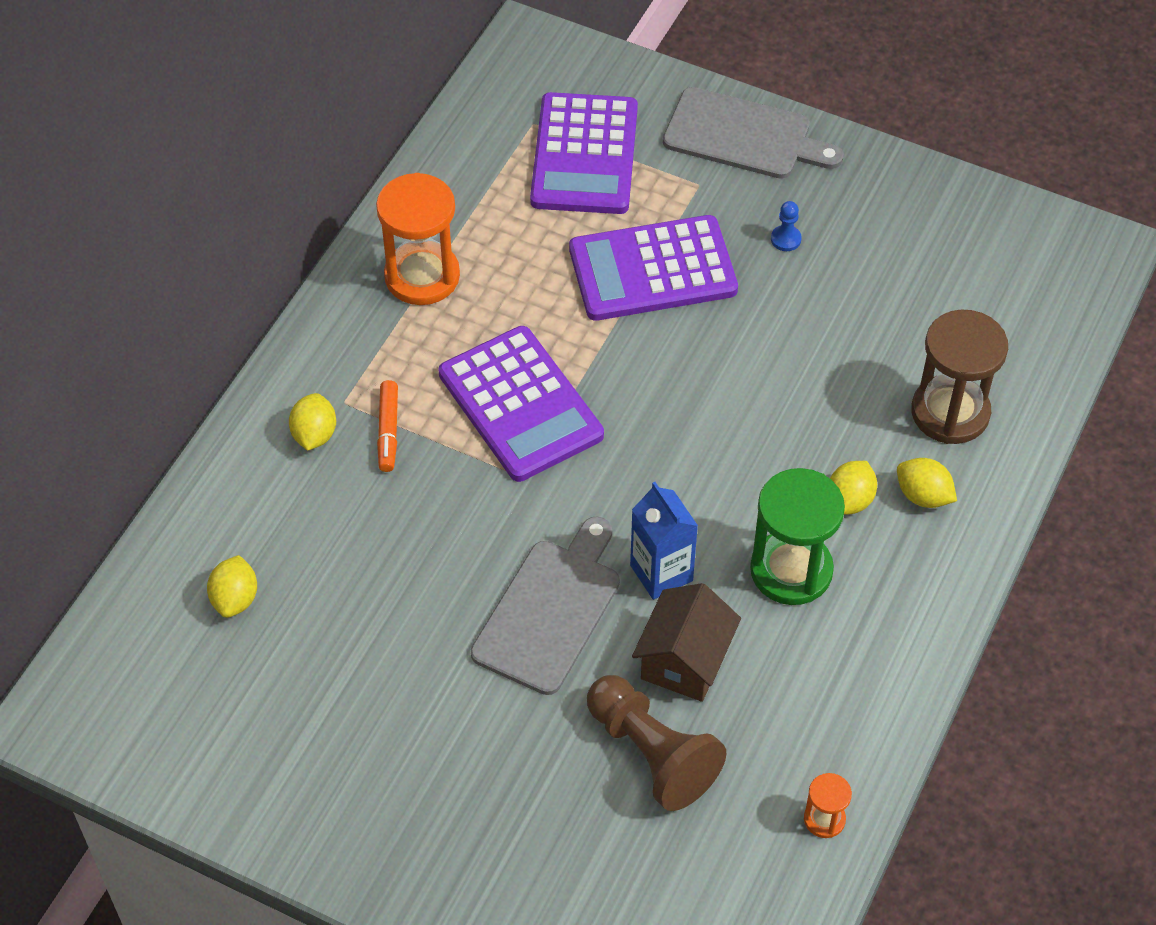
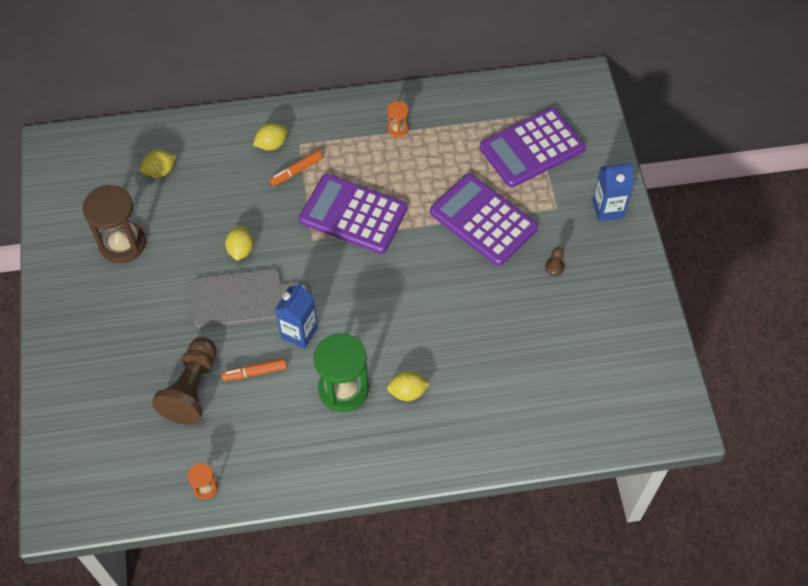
camera: 55 degrees right, 5 degrees up
orange hourglass [376,173,460,305] -> orange hourglass [387,101,409,137], size x0.47
purple calculator [438,326,604,482] -> purple calculator turned 90 degrees clockwise [299,174,408,254]
brown house [632,583,741,702] -> orange marker [221,358,287,381]
grey cutting board [663,87,844,179] -> blue carton [592,163,634,222]
blue pawn [771,201,802,251] -> brown pawn [545,247,565,276]
yellow lemon [897,458,957,508] -> yellow lemon moved to [225,226,254,261]
brown hourglass [911,310,1008,444] -> brown hourglass moved to [82,185,146,263]

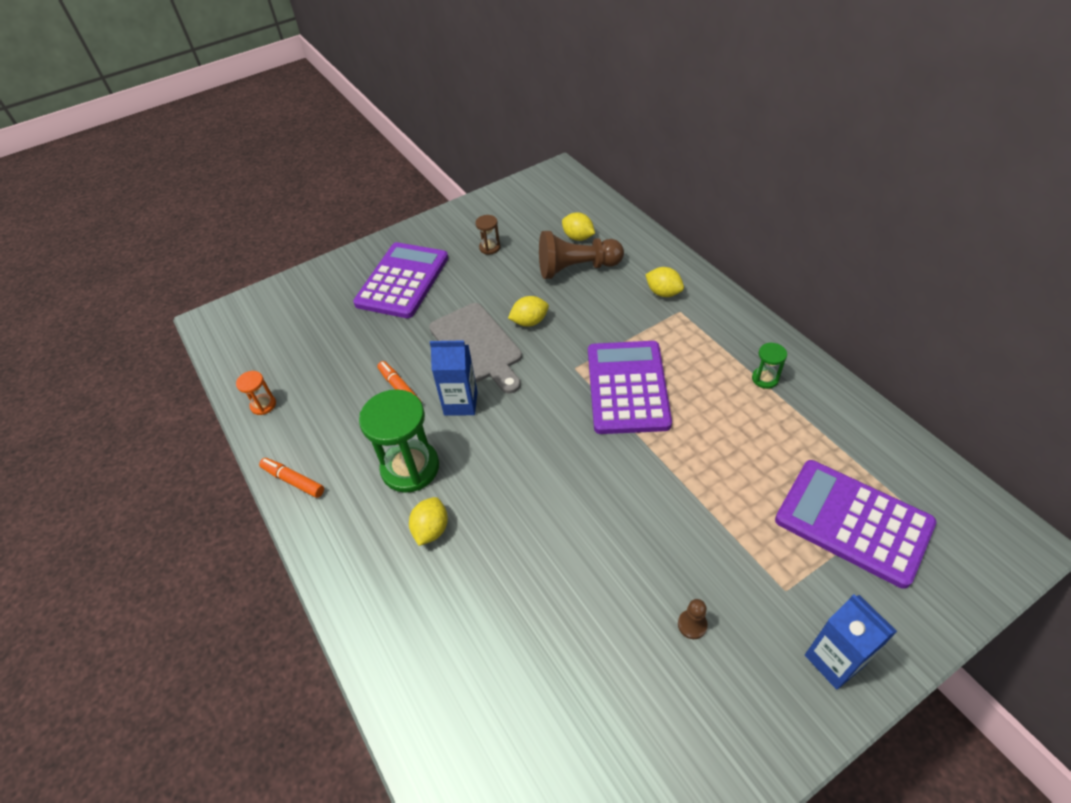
camera: 70 degrees right, 10 degrees down
brown hourglass [82,185,146,263] -> brown hourglass [475,215,501,255], size x0.47
brown pawn [152,337,217,425] -> brown pawn moved to [539,231,624,279]
orange marker [269,150,322,186] -> orange marker moved to [259,458,324,498]
orange hourglass [387,101,409,137] -> green hourglass [752,342,787,389]
yellow lemon [387,371,430,401] -> yellow lemon turned 45 degrees clockwise [409,497,448,546]
purple calculator [430,174,538,266] -> purple calculator moved to [353,242,448,318]

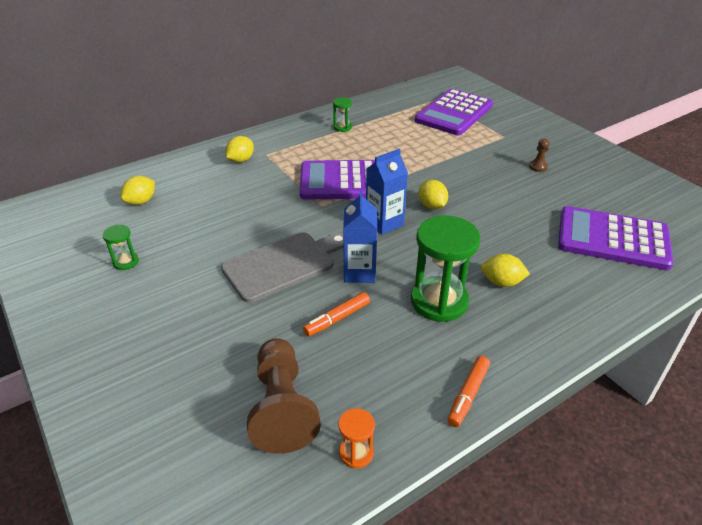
camera: 95 degrees left, 10 degrees down
purple calculator [353,242,448,318] -> purple calculator moved to [558,206,673,270]
brown hourglass [475,215,501,255] -> green hourglass [103,225,139,270]
yellow lemon [508,296,549,327] -> yellow lemon moved to [419,180,448,210]
brown pawn [539,231,624,279] -> brown pawn moved to [247,338,321,454]
blue carton [805,594,897,690] -> blue carton moved to [366,149,408,235]

